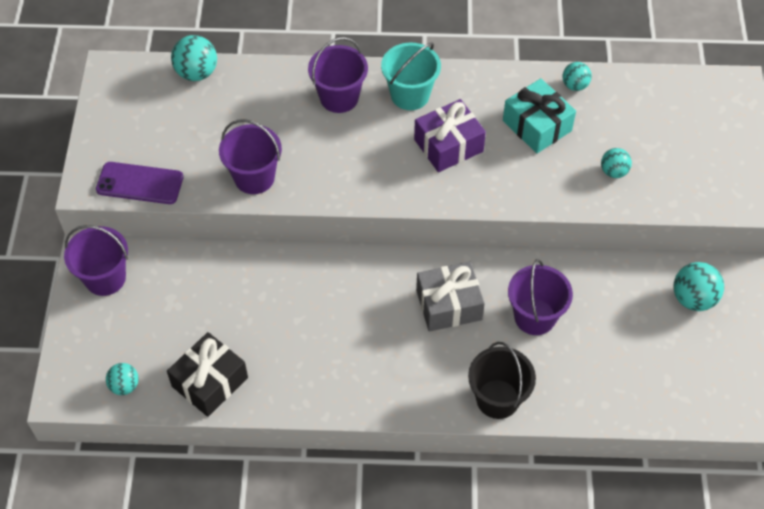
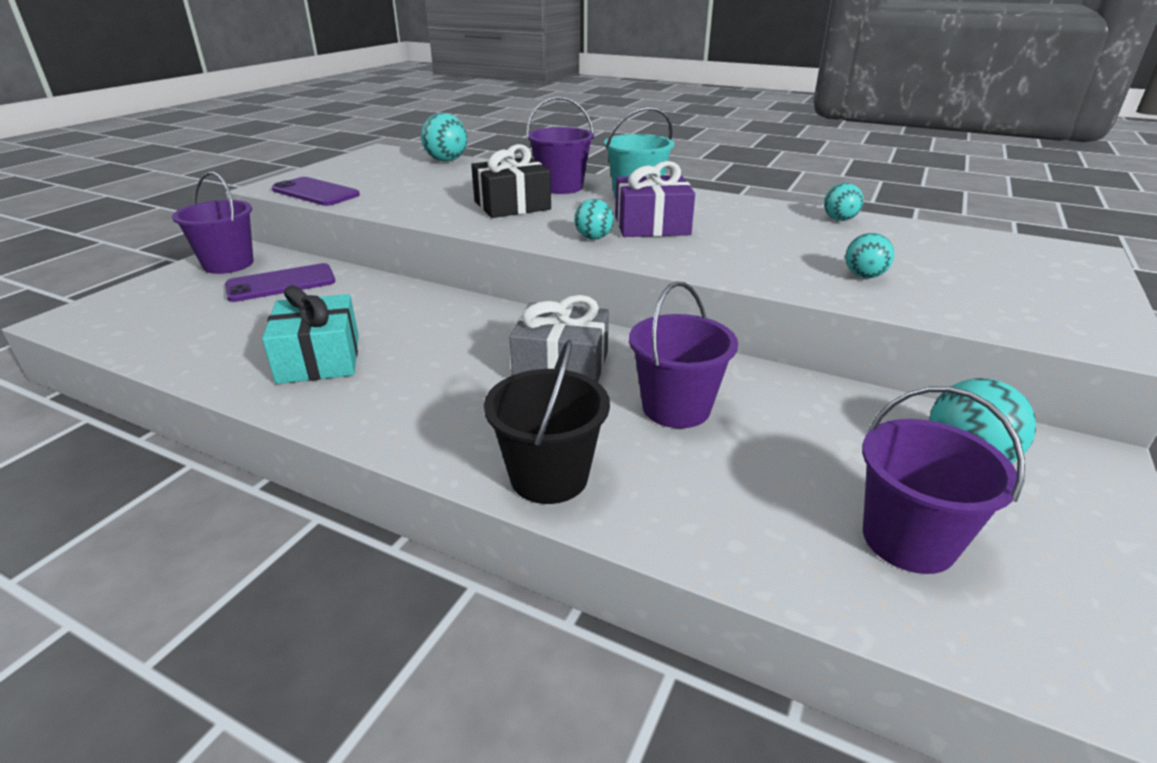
camera: 25 degrees right, 25 degrees down
turquoise ball [106,363,139,395] -> turquoise ball moved to [574,199,614,239]
black gift [167,332,248,417] -> black gift moved to [471,144,551,218]
purple bucket [219,119,282,194] -> purple bucket moved to [862,387,1025,574]
turquoise gift [503,78,576,153] -> turquoise gift moved to [262,285,359,384]
none -> purple phone [225,263,335,302]

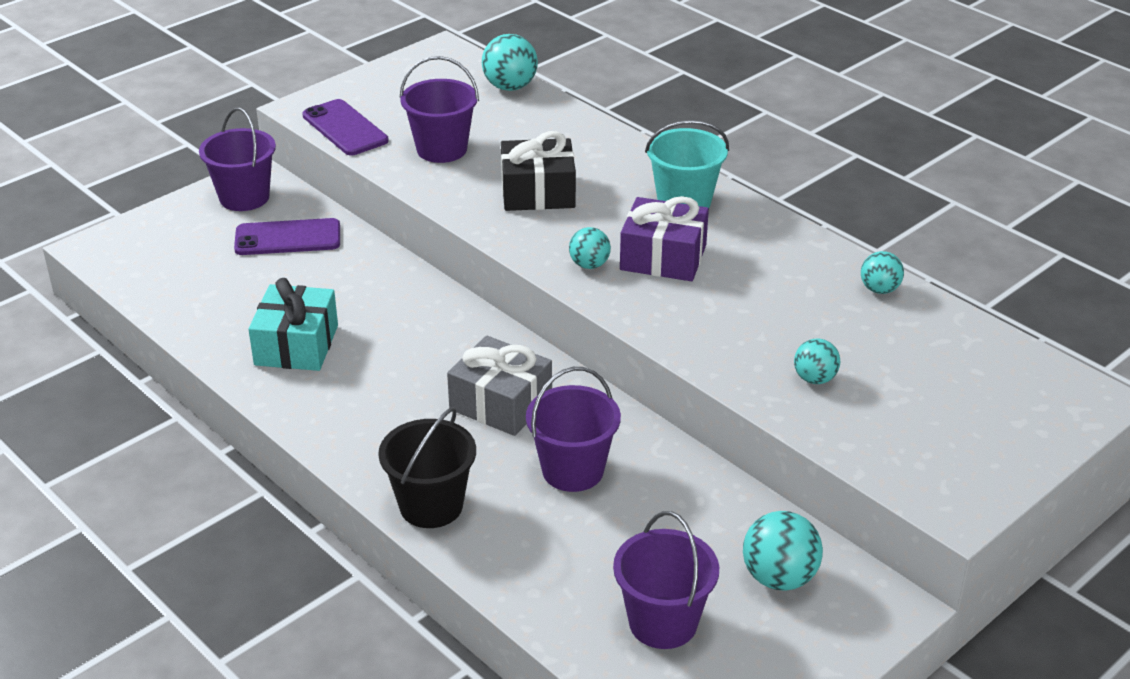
camera: 20 degrees right, 5 degrees up
purple bucket [526,96,594,194] -> purple bucket moved to [399,56,479,163]

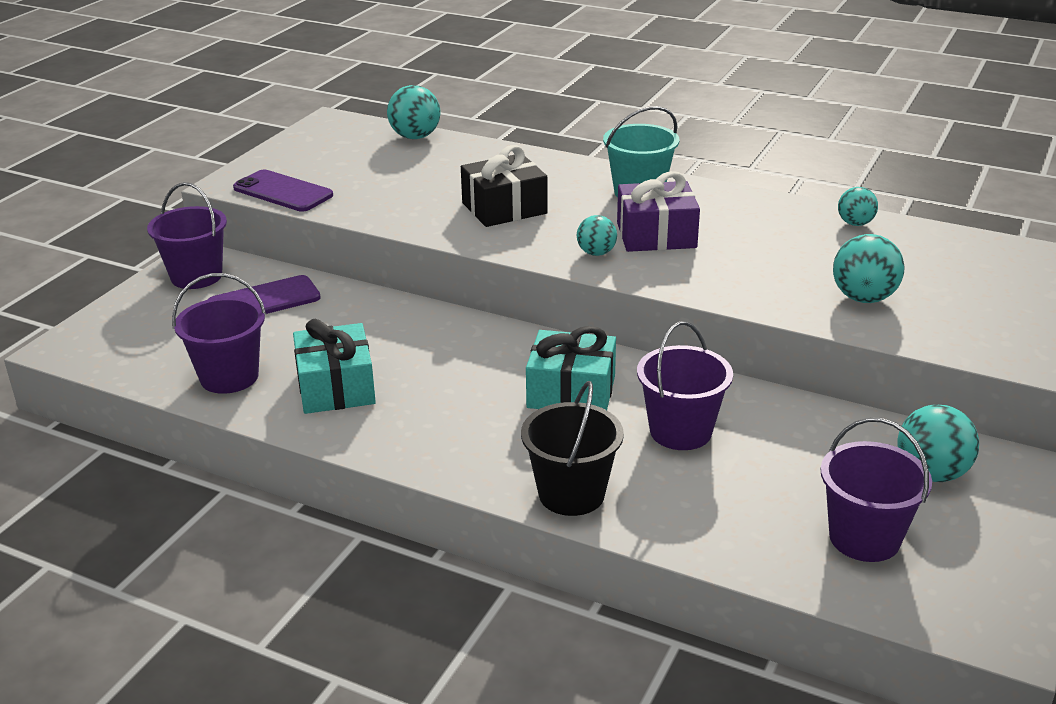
camera: 20 degrees left, 5 degrees down
purple bucket [399,56,479,163] -> purple bucket moved to [172,273,266,394]
grey gift [447,336,552,436] -> turquoise gift [526,326,616,410]
turquoise ball [794,338,840,384] -> turquoise ball [833,234,904,303], size x1.58

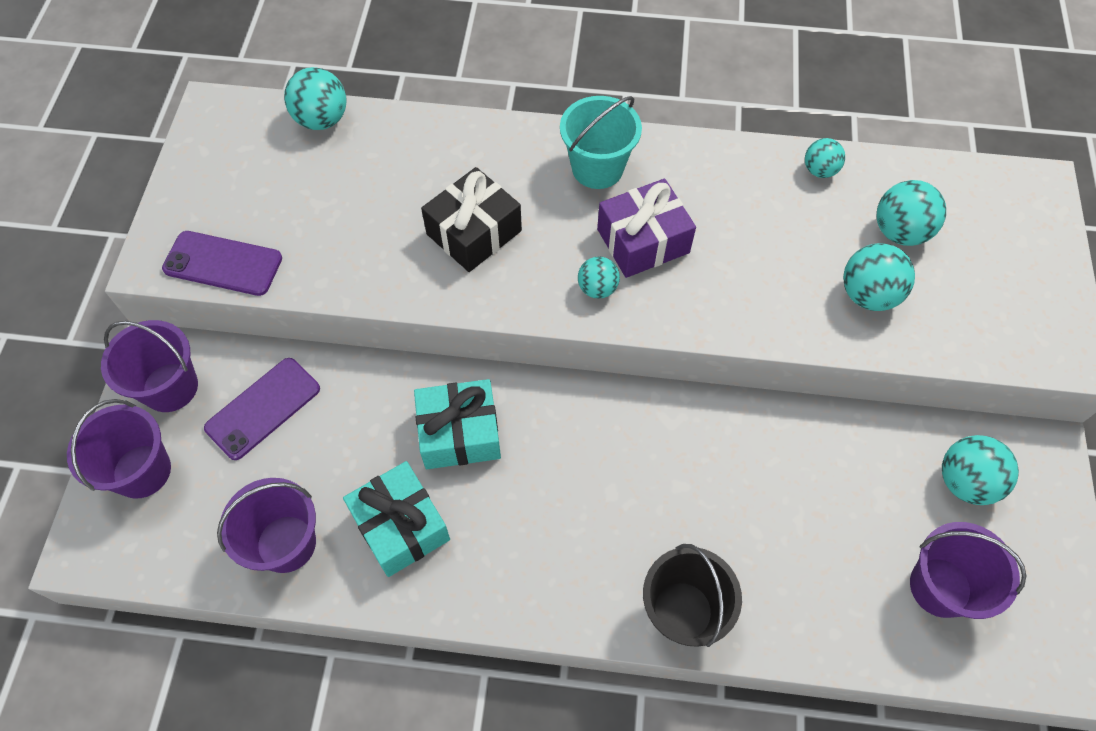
camera: 20 degrees left, 30 degrees up
turquoise gift [526,326,616,410] -> turquoise gift moved to [414,379,501,469]
purple bucket [637,321,733,450] -> purple bucket moved to [67,399,171,499]
none -> turquoise ball [877,180,946,246]

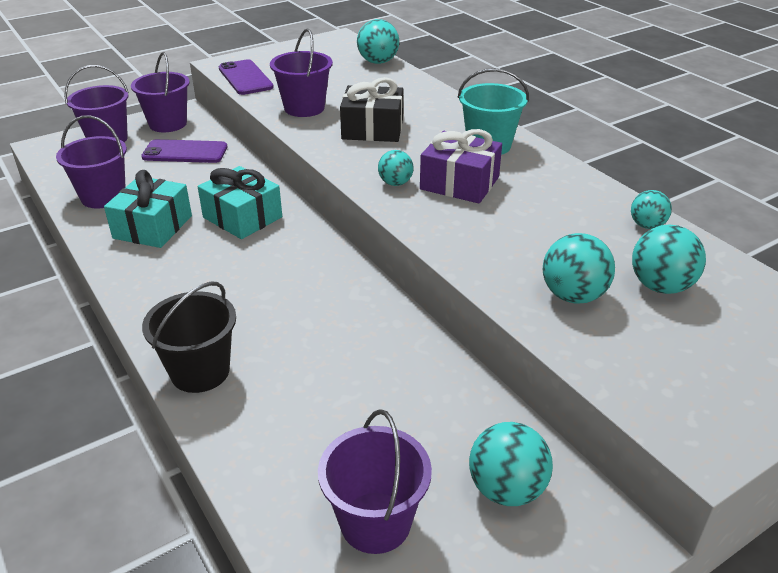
camera: 50 degrees right, 25 degrees down
none -> purple bucket [270,28,333,117]

